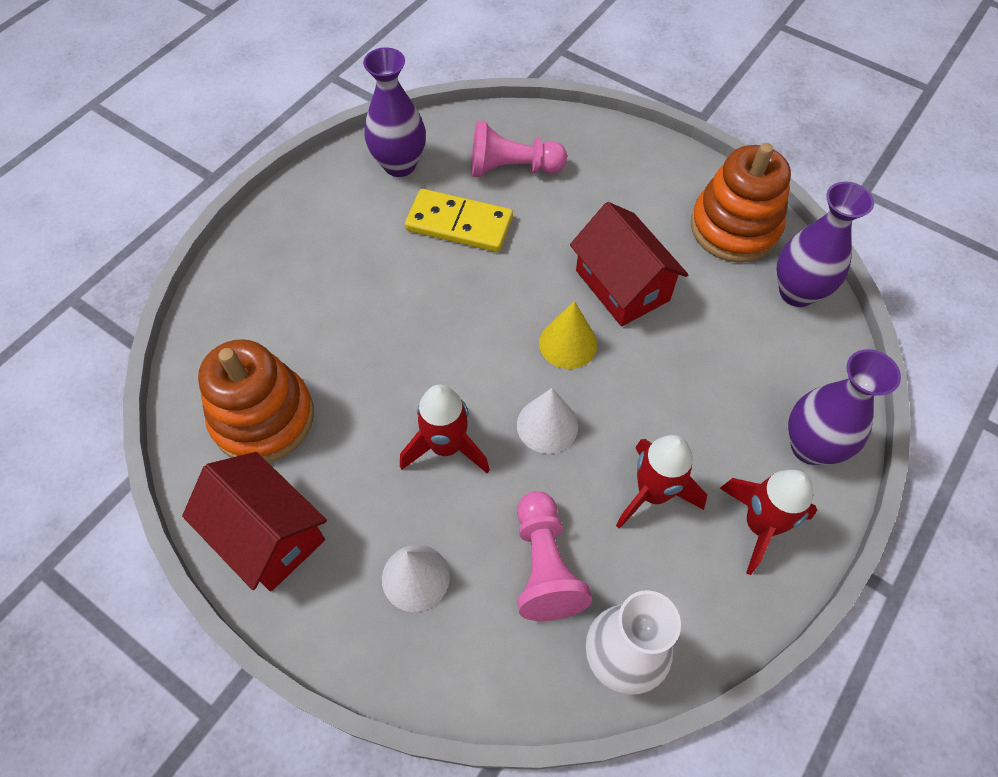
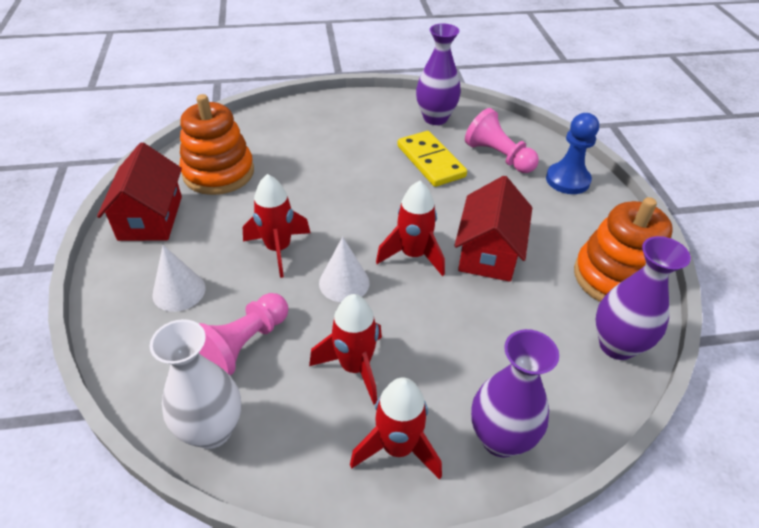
camera: 45 degrees right, 15 degrees down
yellow cone [539,301,597,369] -> red rocket [376,181,445,276]
none -> blue pawn [546,113,599,194]

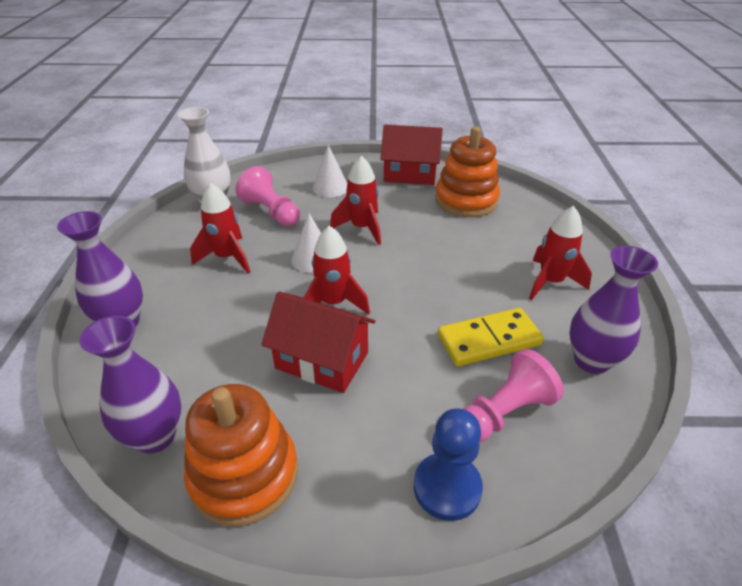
camera: 100 degrees right, 5 degrees down
red rocket [350,377,442,480] -> red rocket moved to [529,206,592,300]

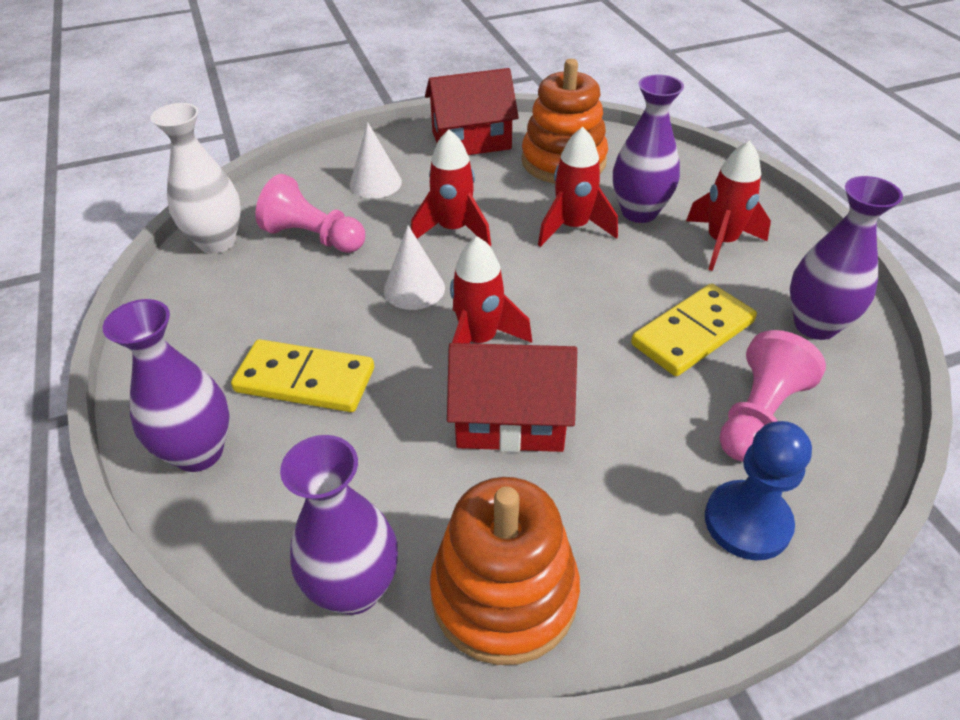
camera: 20 degrees left, 5 degrees up
red rocket [190,183,250,273] -> red rocket moved to [538,127,618,247]
none -> yellow domino [231,339,374,412]
none -> purple vase [613,74,684,223]

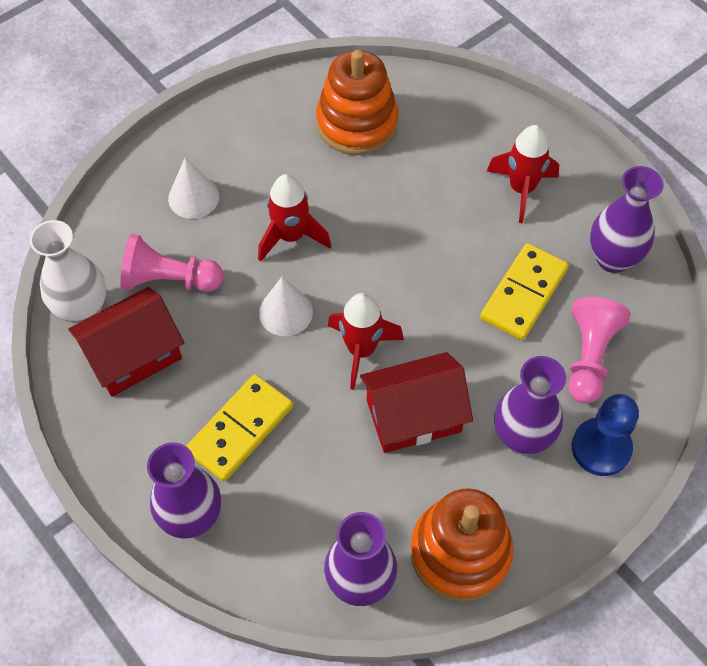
camera: 20 degrees left, 15 degrees up
yellow domino [231,339,374,412] -> yellow domino turned 45 degrees counterclockwise [186,374,293,482]
red house [425,68,519,155] -> red house moved to [68,287,184,397]
red rocket [538,127,618,247] -> none
purple vase [613,74,684,223] -> purple vase moved to [494,356,566,455]

